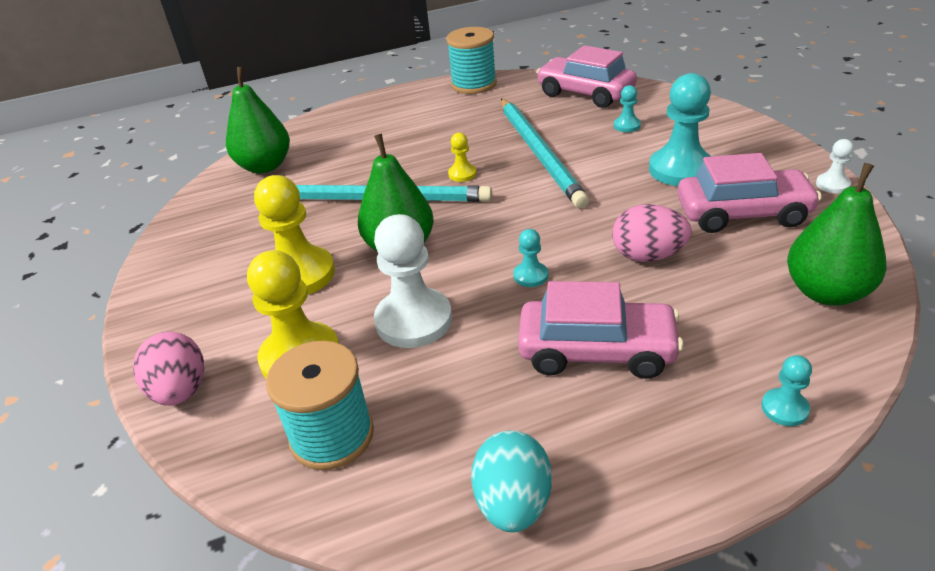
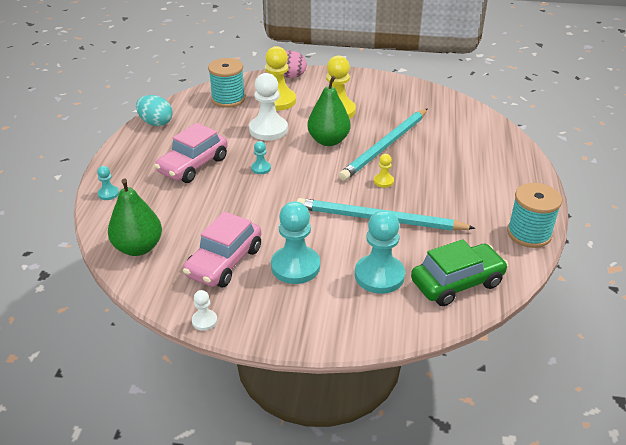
camera: 115 degrees right, 0 degrees up
green pear [226,67,290,173] -> none
pink car [536,45,637,108] -> green car [411,239,508,306]
pink egg [612,204,692,262] -> none
turquoise pawn [614,85,641,132] -> turquoise pawn [355,210,405,294], size x2.11

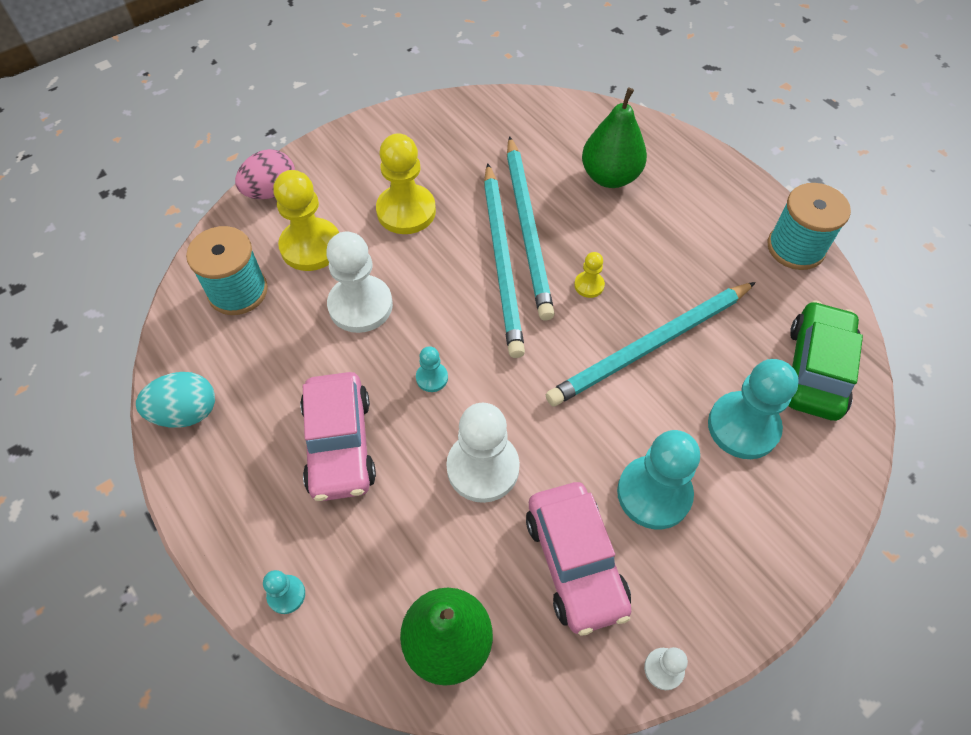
camera: 45 degrees left, 20 degrees up
green pear [307,76,351,146] -> green pear moved to [582,88,647,188]
none -> white pawn [446,403,520,503]
none -> turquoise pencil [484,163,525,358]

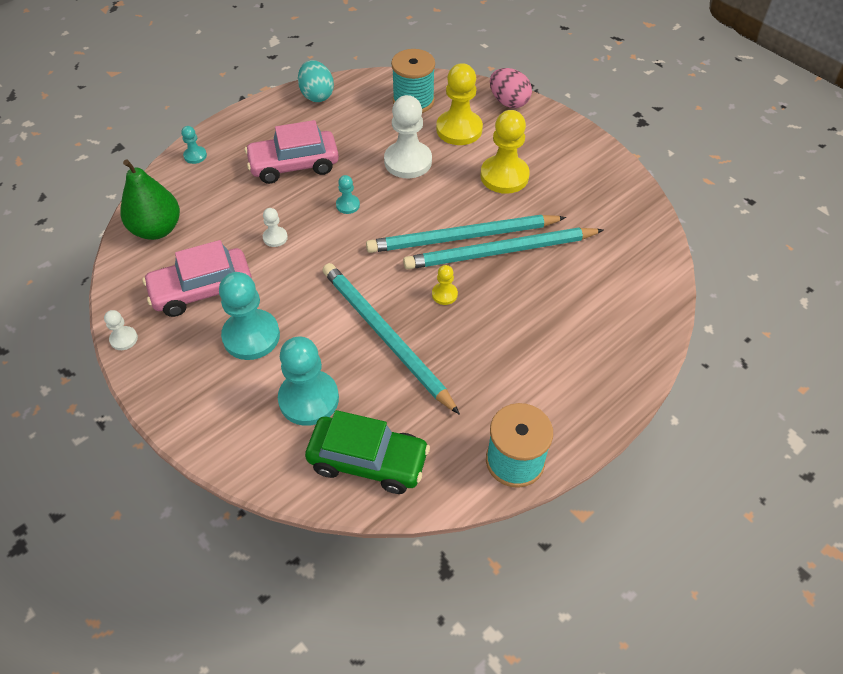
camera: 85 degrees right, 5 degrees down
white pawn [446,403,520,503] -> white pawn [263,208,288,247], size x0.47
green pear [582,88,647,188] -> none

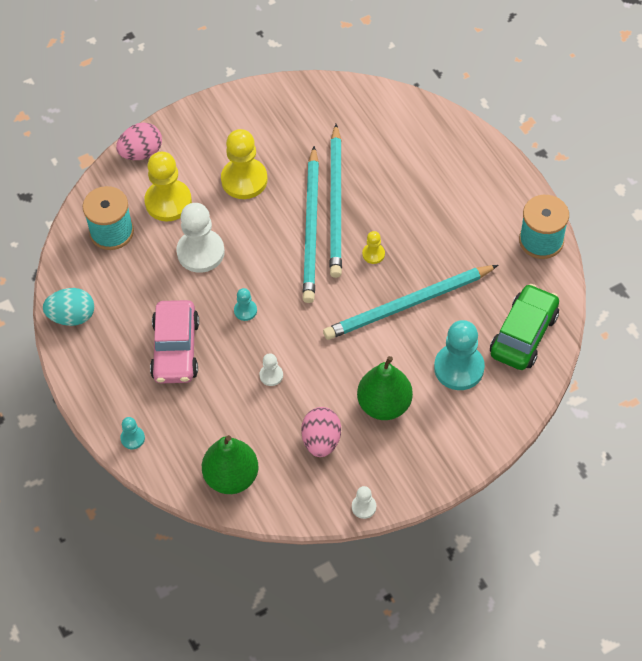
camera: 75 degrees left, 5 degrees up
pink car [143,240,252,317] -> pink egg [301,407,341,457]
turquoise pawn [219,272,280,360] -> green pear [357,356,413,420]

